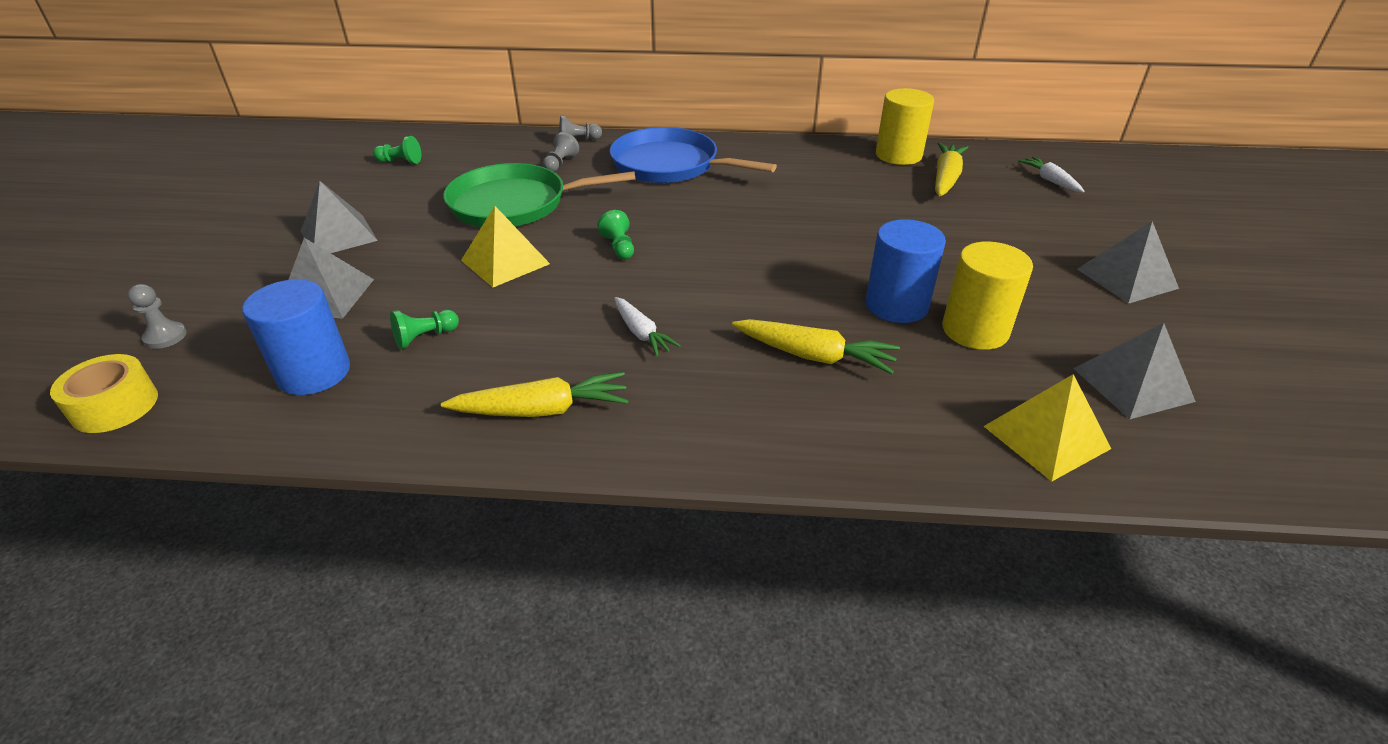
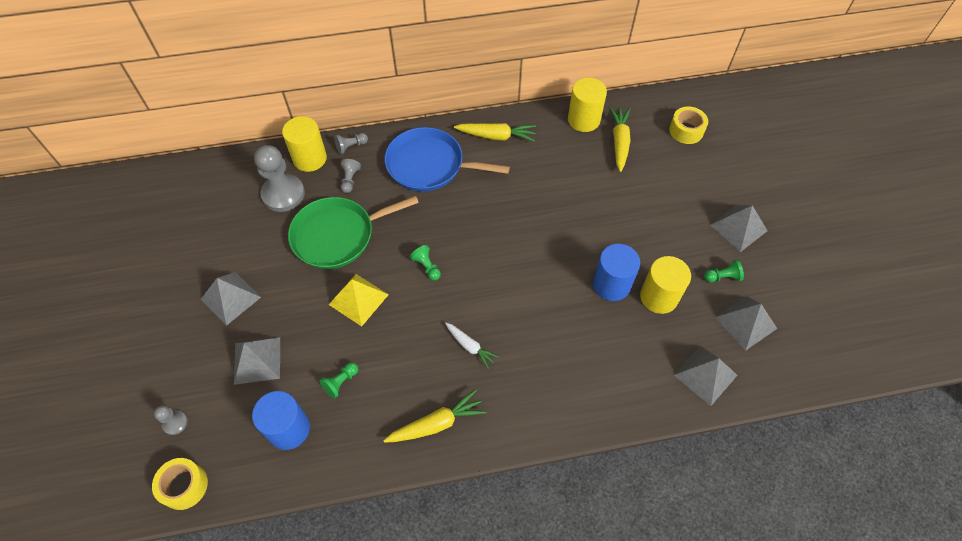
camera: 15 degrees left, 20 degrees up
green pawn [373,136,421,164] -> green pawn moved to [704,259,744,282]
yellow carrot [732,319,900,374] -> yellow carrot moved to [454,123,536,142]
yellow pyramid [984,374,1111,481] -> grey pyramid [674,345,737,406]
white carrot [1018,157,1084,193] -> yellow tape [669,107,708,144]
none -> grey pawn [254,145,305,212]
none -> yellow cylinder [282,116,327,172]

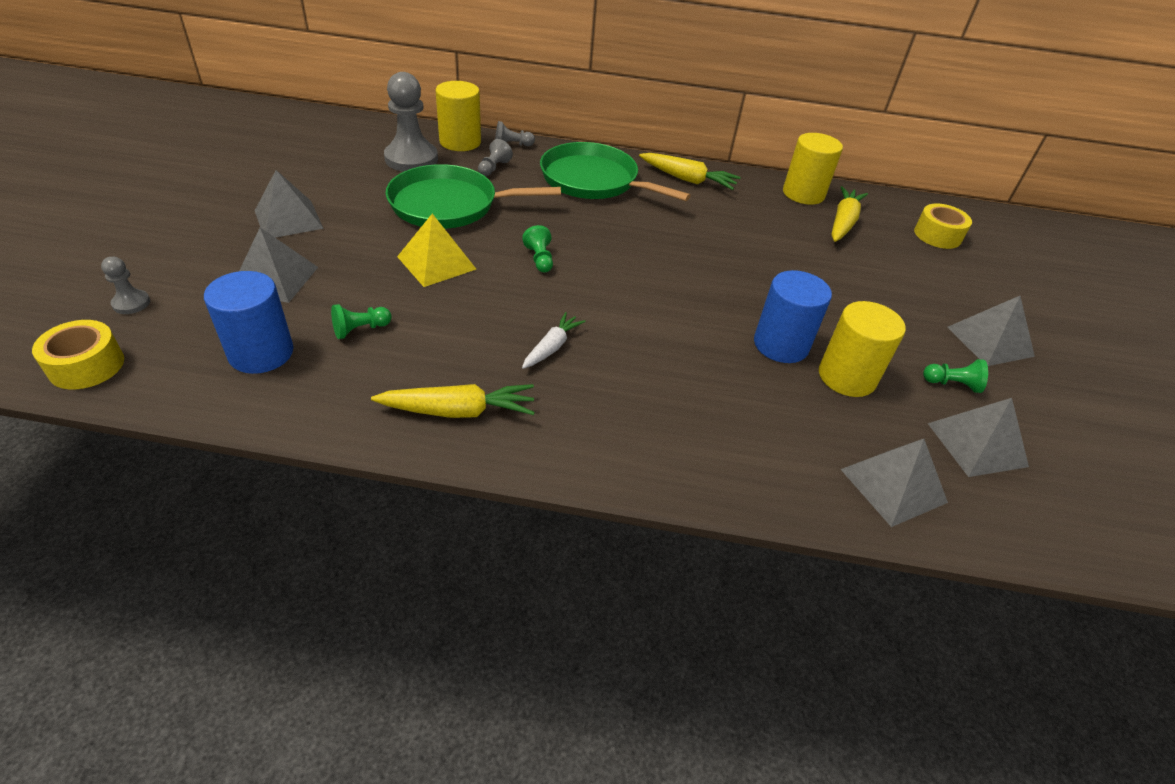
camera: 15 degrees right, 15 degrees down
blue pan [384,127,510,191] -> green pan [540,142,691,201]
white carrot [445,323,499,369] -> white carrot turned 120 degrees counterclockwise [522,312,585,369]

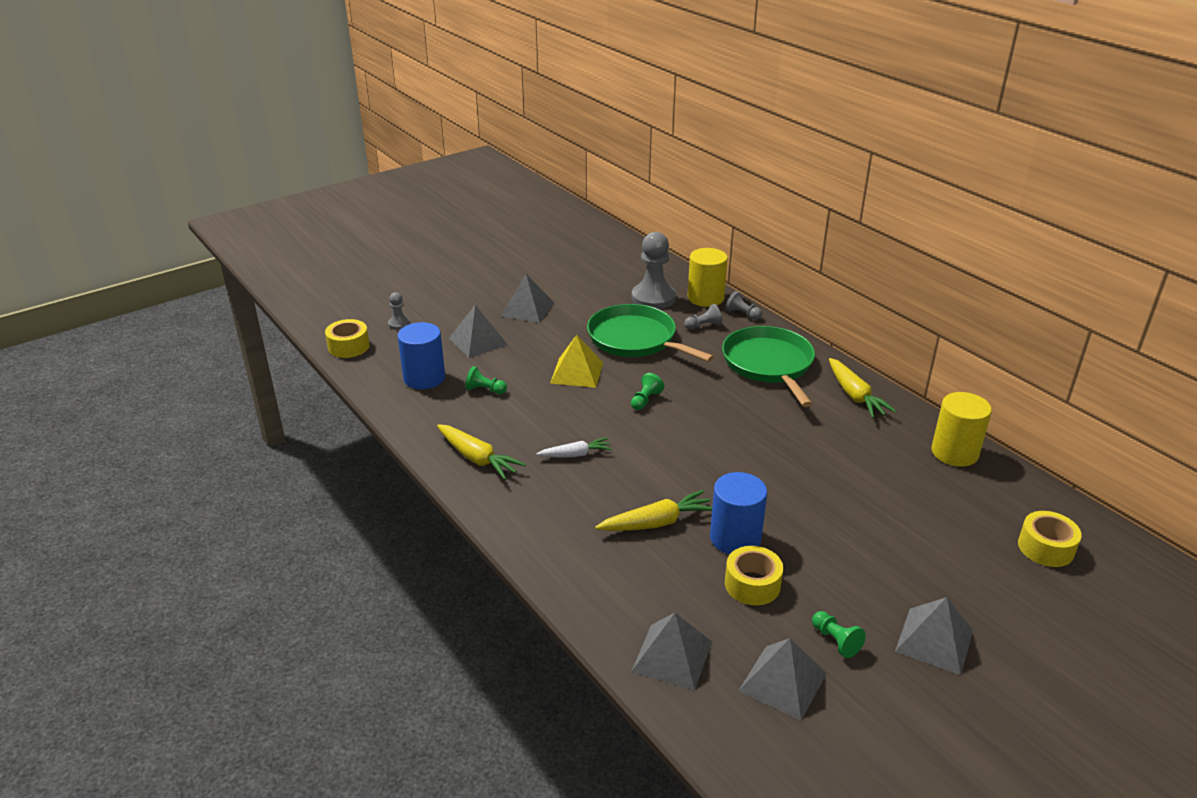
camera: 50 degrees right, 10 degrees down
yellow cylinder [819,301,906,397] -> yellow tape [725,546,783,605]
yellow carrot [832,186,868,242] -> yellow carrot moved to [595,490,712,531]

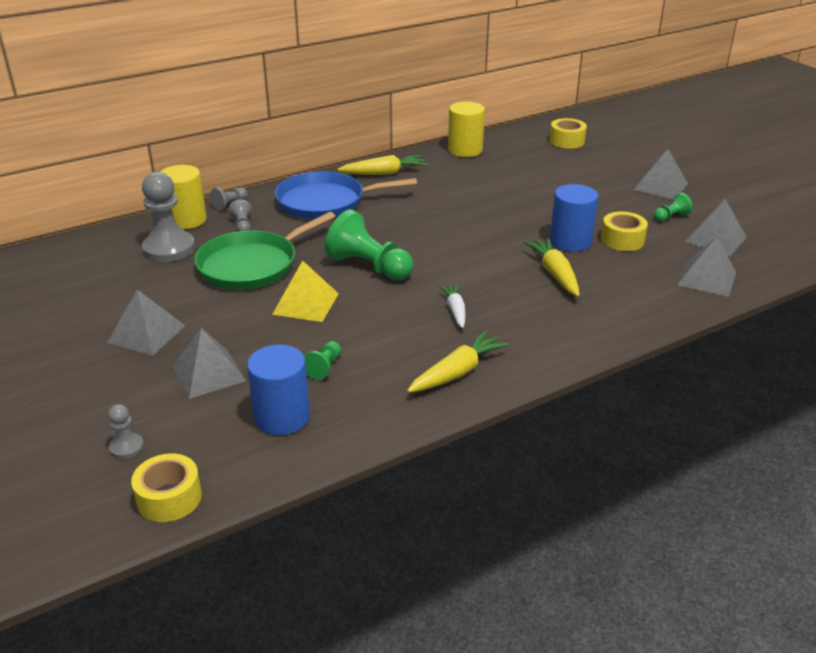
camera: 85 degrees left, 0 degrees up
green pawn [631,373,664,410] -> green pawn [325,210,413,280], size x2.11
green pan [722,326,815,407] -> blue pan [275,171,417,219]

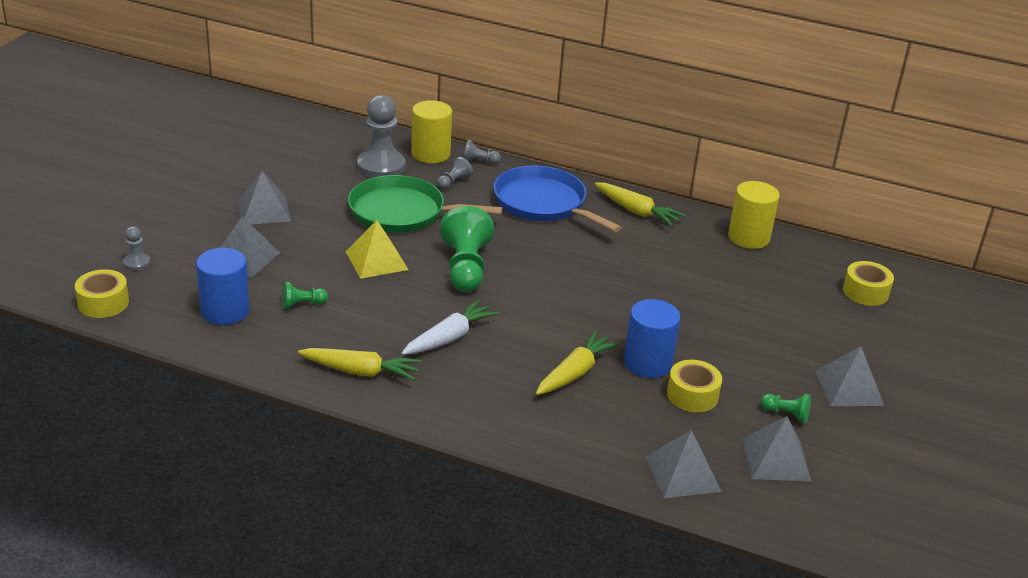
camera: 50 degrees right, 0 degrees up
white carrot [439,284,466,328] -> white carrot [401,299,499,355], size x1.51

